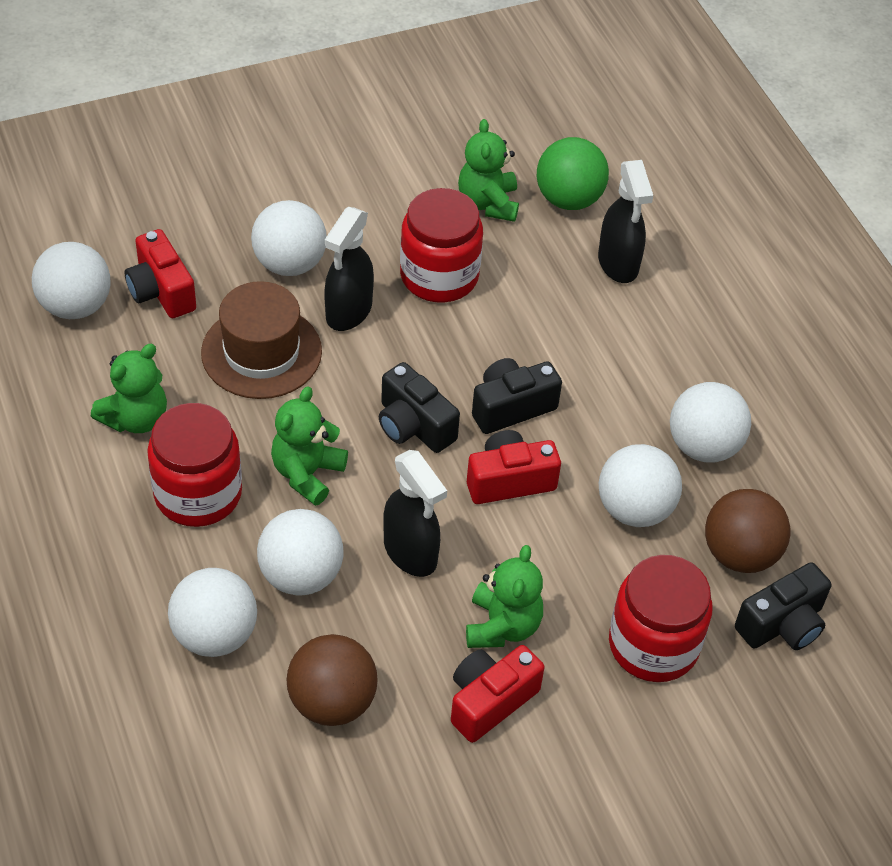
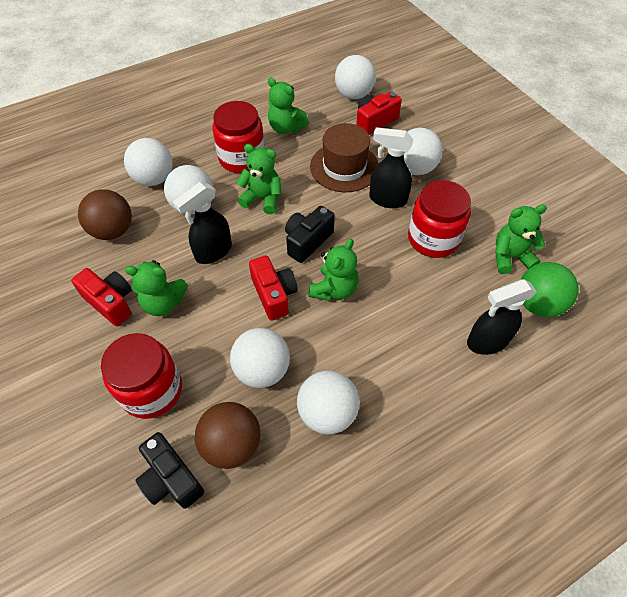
camera: 85 degrees right, 5 degrees up
black camera [472,358,562,434] -> green teddy bear [308,238,358,301]

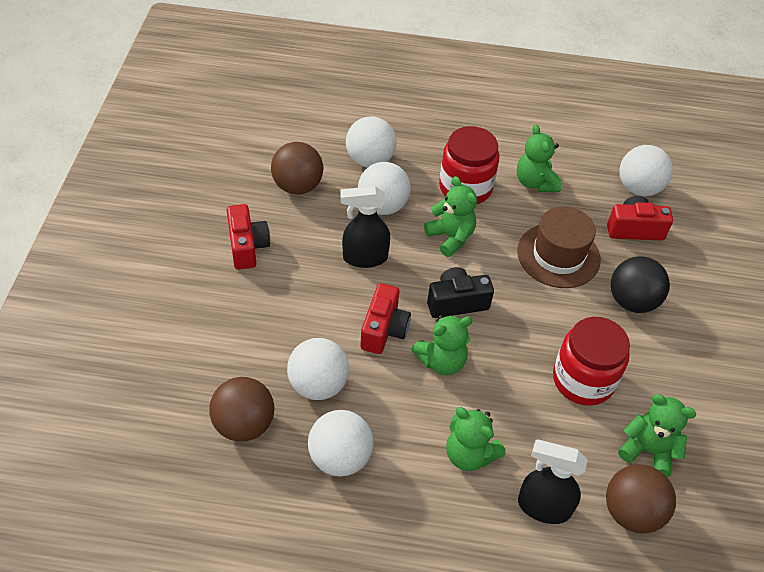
camera: 35 degrees right, 5 degrees down
red jar [101,333,182,419] -> none
green teddy bear [125,260,188,316] -> green teddy bear moved to [446,407,505,471]
black camera [135,432,204,509] -> none
black spray bottle [369,127,414,208] -> none
white ball [404,128,443,175] -> black ball [611,256,670,313]
green ball [520,262,579,317] -> brown ball [606,465,676,534]

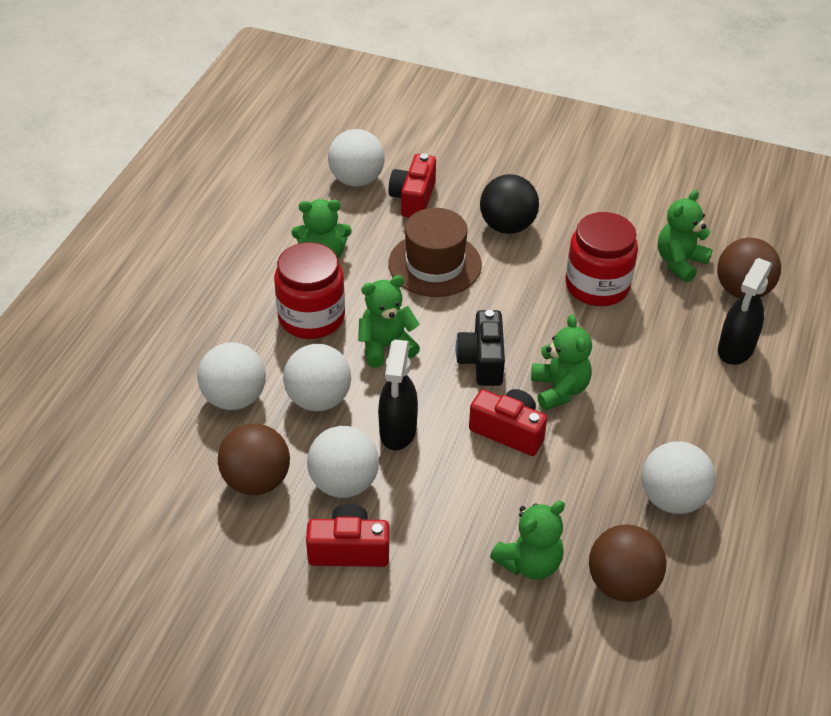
camera: 75 degrees left, 5 degrees down
white ball [287,338,349,400] -> white ball moved to [307,426,379,498]
green teddy bear [446,407,505,471] -> green teddy bear moved to [490,501,565,580]

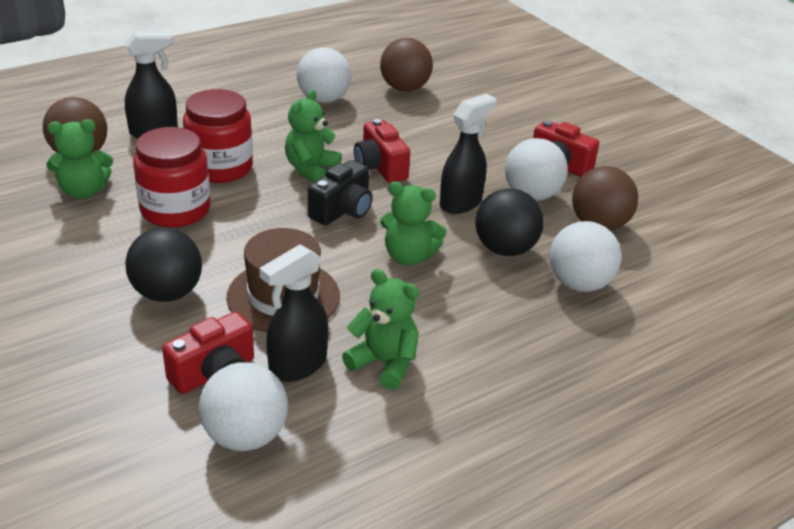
camera: 145 degrees left, 10 degrees down
red jar [274,242,345,339] -> red jar moved to [183,89,253,183]
white ball [283,344,351,411] -> black ball [475,188,544,256]
green teddy bear [490,501,565,580] -> none
none -> black spray bottle [259,244,328,382]

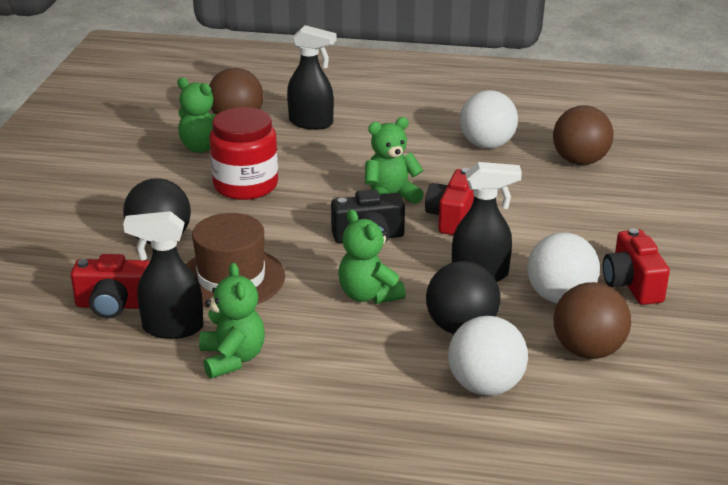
camera: 45 degrees right, 5 degrees down
red jar [183,89,253,183] -> none
white ball [199,362,288,451] -> none

